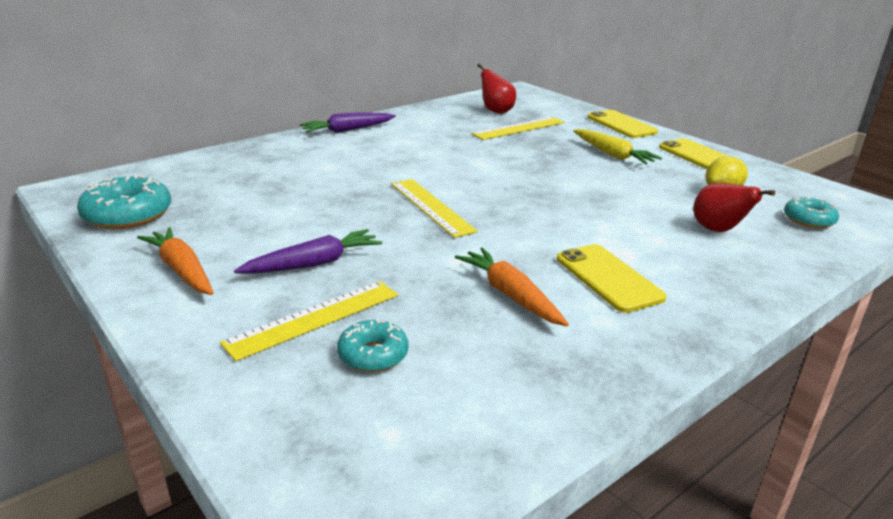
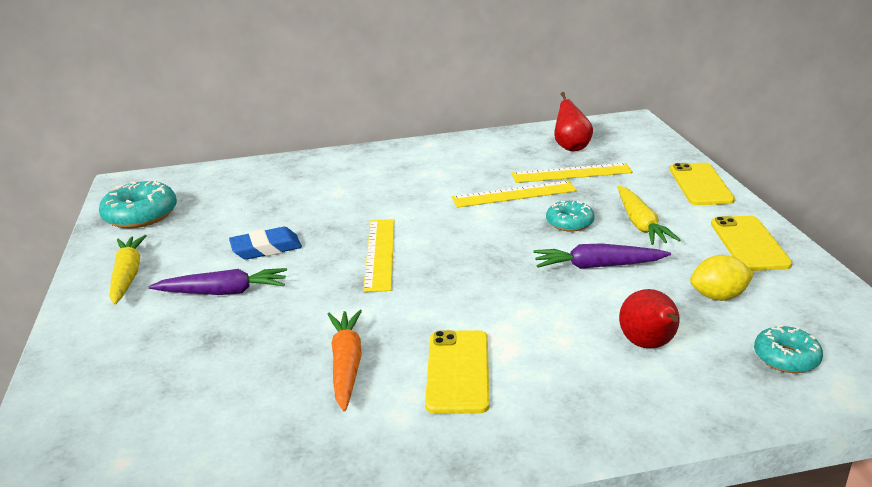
camera: 30 degrees right, 0 degrees up
orange carrot [137,227,213,295] -> yellow carrot [109,235,147,305]
yellow ruler [220,281,398,361] -> yellow ruler moved to [452,181,577,208]
purple carrot [299,113,396,133] -> purple carrot moved to [534,243,671,269]
turquoise donut [337,319,408,372] -> turquoise donut moved to [546,201,594,232]
none -> blue eraser [229,227,302,260]

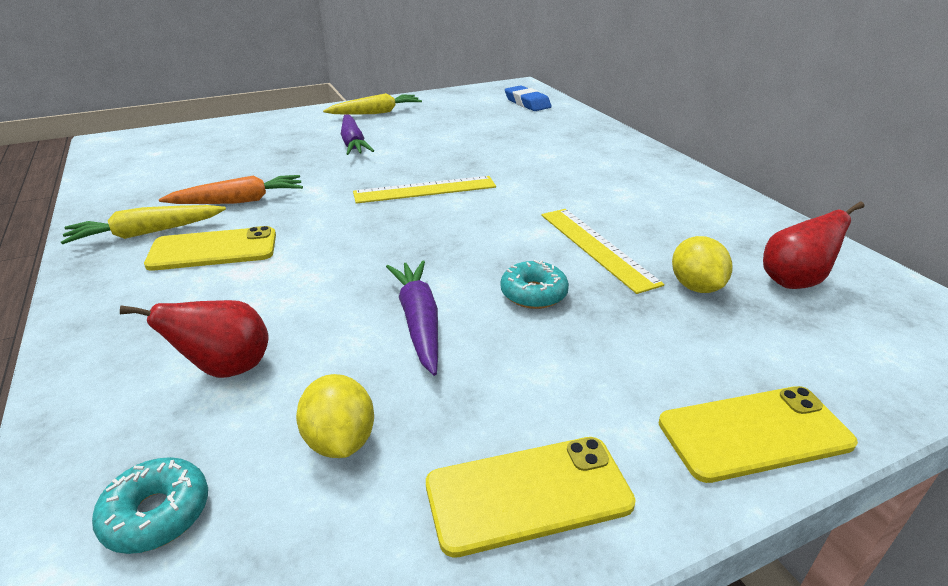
camera: 75 degrees right, 5 degrees up
turquoise donut [99,181,177,228] -> none
blue eraser [229,227,302,260] -> blue eraser moved to [505,85,552,111]
yellow ruler [512,163,633,183] -> yellow lemon [672,236,733,293]
yellow carrot [618,186,680,245] -> yellow carrot moved to [61,205,226,244]

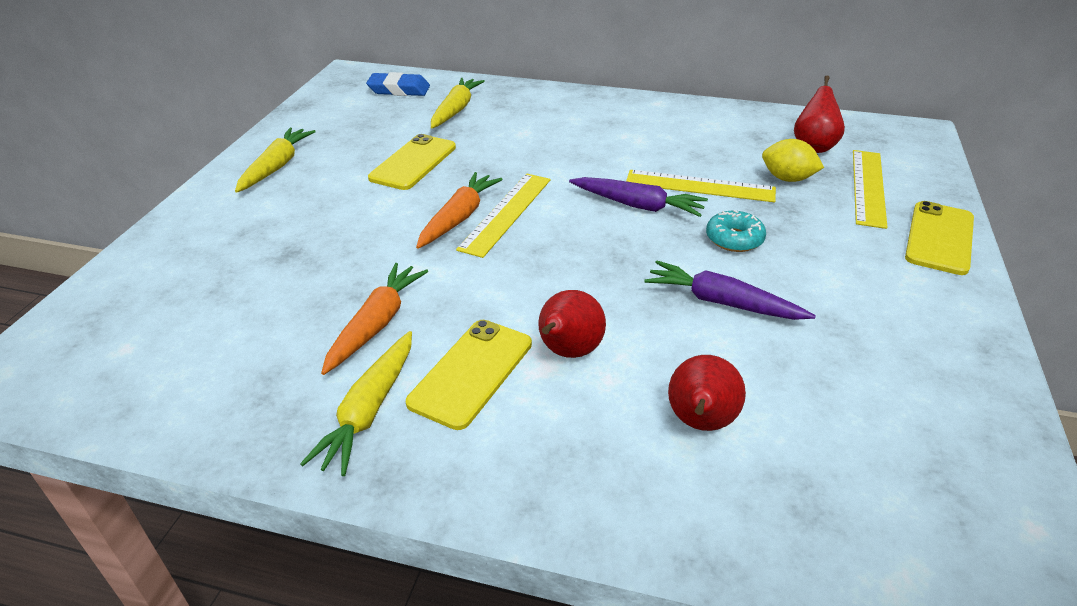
camera: 50 degrees left, 5 degrees up
turquoise donut [92,457,208,554] -> none
yellow lemon [296,374,374,458] -> none
purple carrot [341,115,374,155] -> purple carrot moved to [569,177,708,217]
yellow phone [426,437,636,558] -> yellow phone moved to [368,134,456,190]
none -> orange carrot [416,172,503,249]
none -> yellow carrot [431,78,485,128]
none -> red pear [538,290,606,358]
none -> yellow ruler [853,150,887,229]

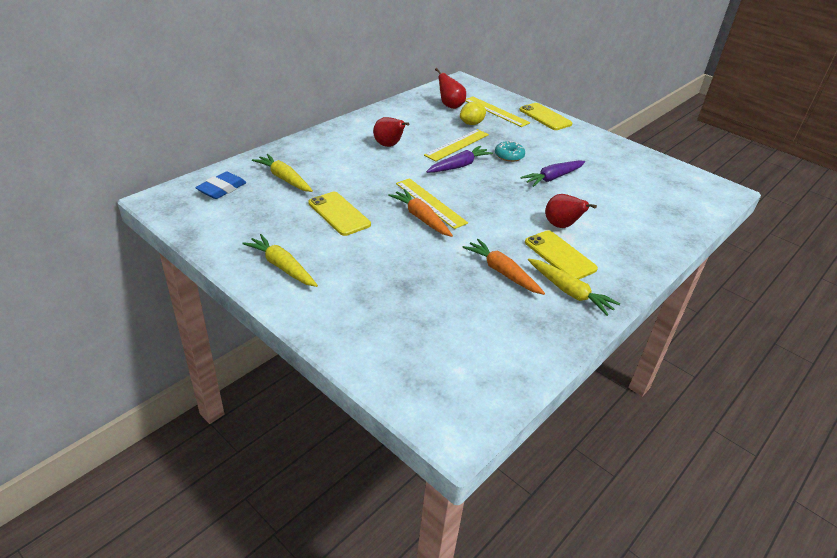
camera: 65 degrees left, 0 degrees up
red pear [668,355,746,431] -> red pear moved to [373,117,409,147]

